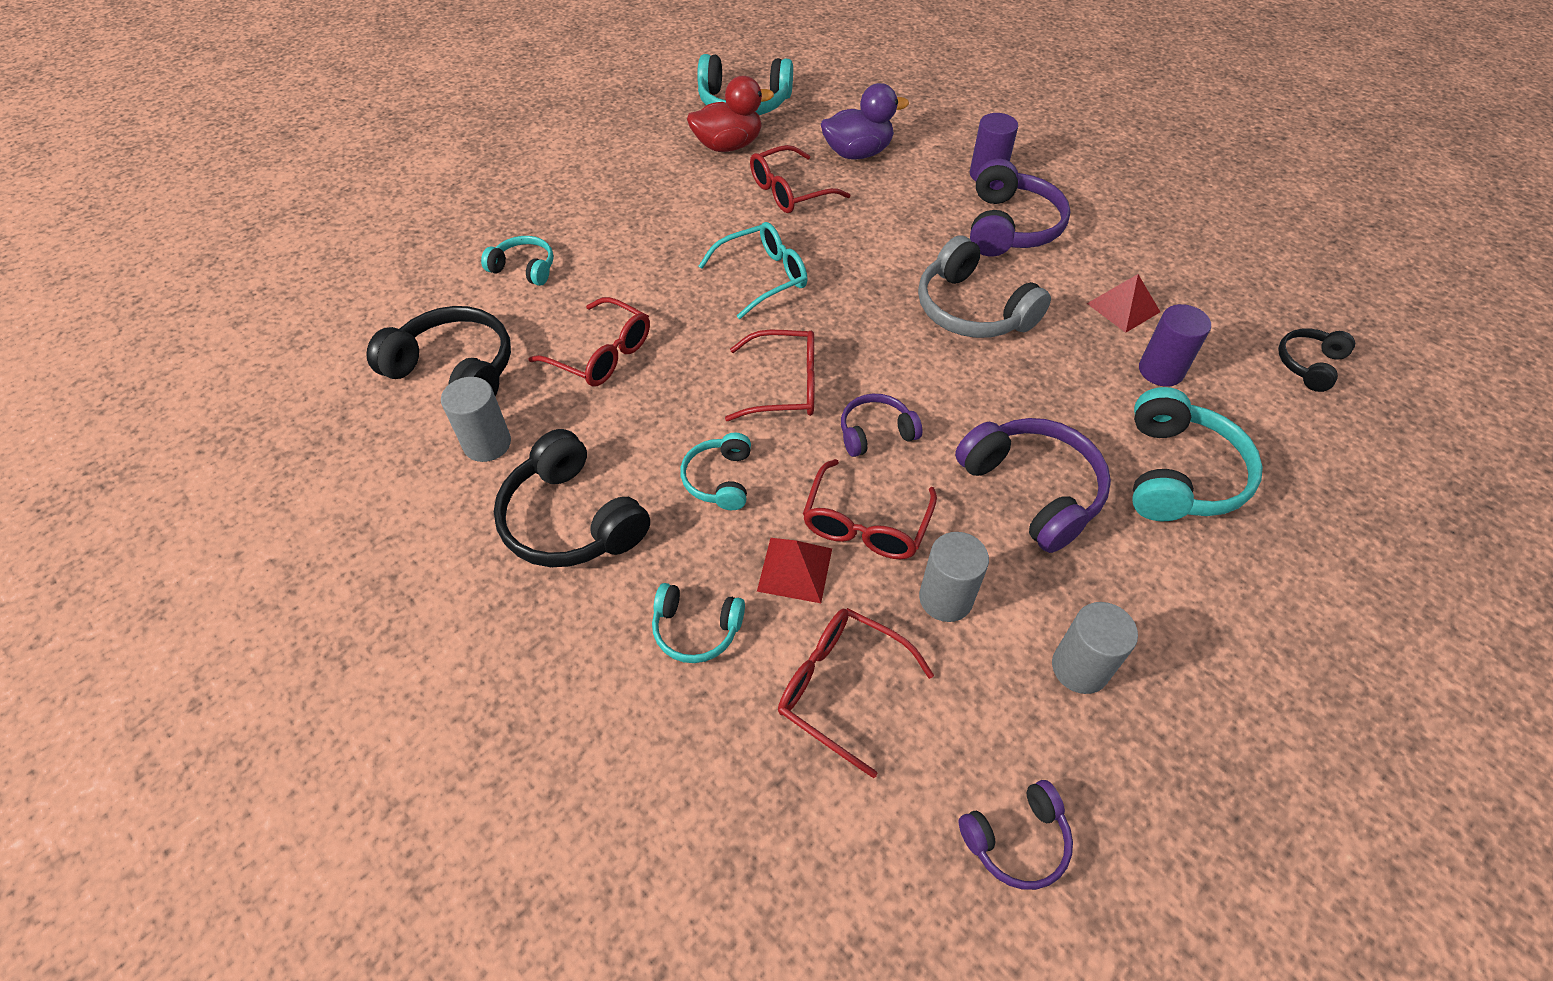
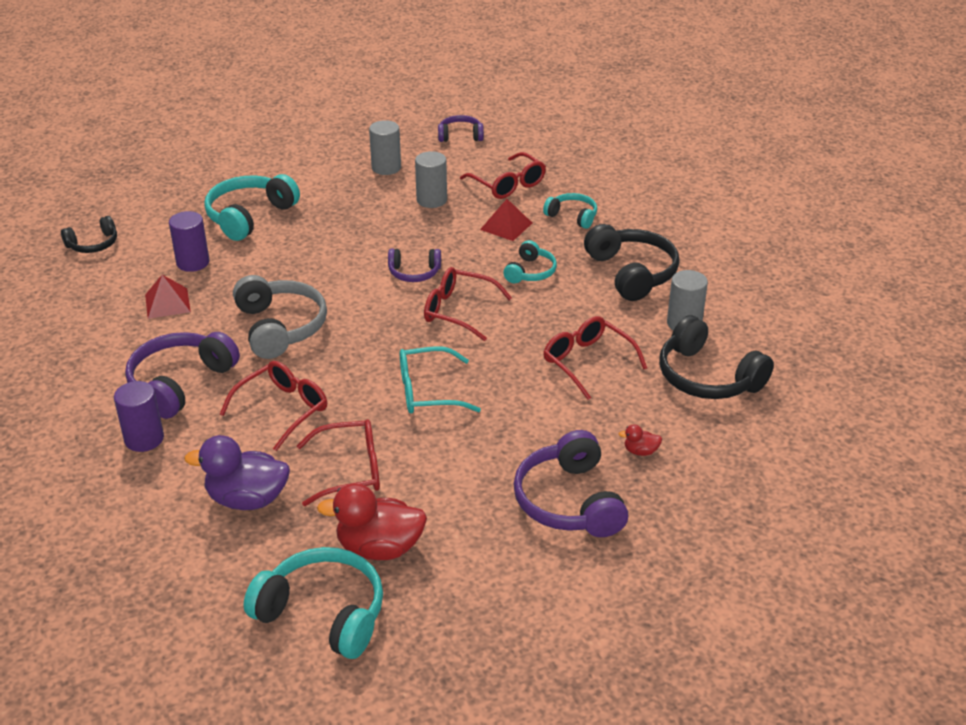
camera: 160 degrees left, 15 degrees down
turquoise headphones [481,236,554,286] -> red duck [619,424,662,456]
red glasses [803,459,937,559] -> red glasses moved to [220,361,327,451]
purple headphones [955,418,1111,553] -> purple headphones moved to [513,430,628,537]

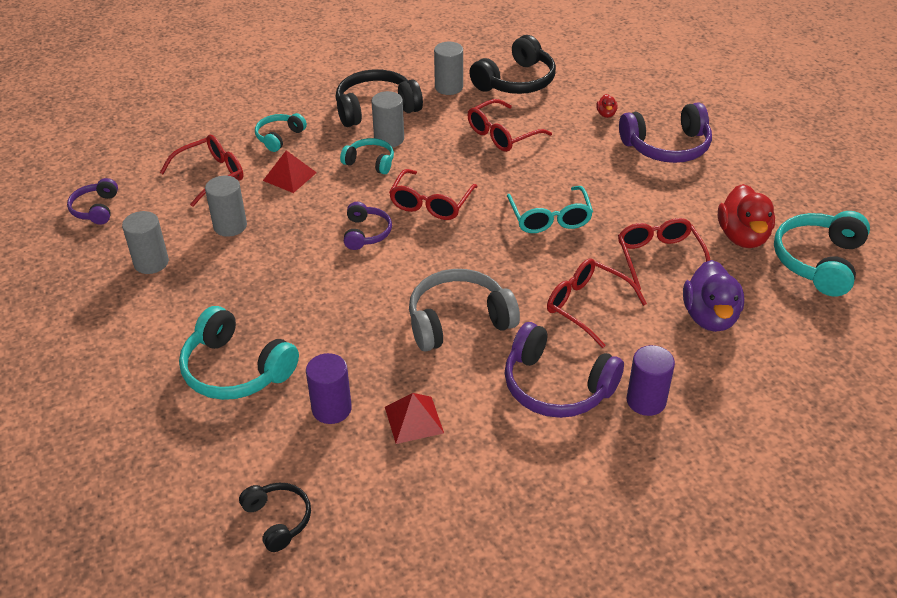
camera: 90 degrees left, 5 degrees up
none -> grey cylinder [371,91,404,147]

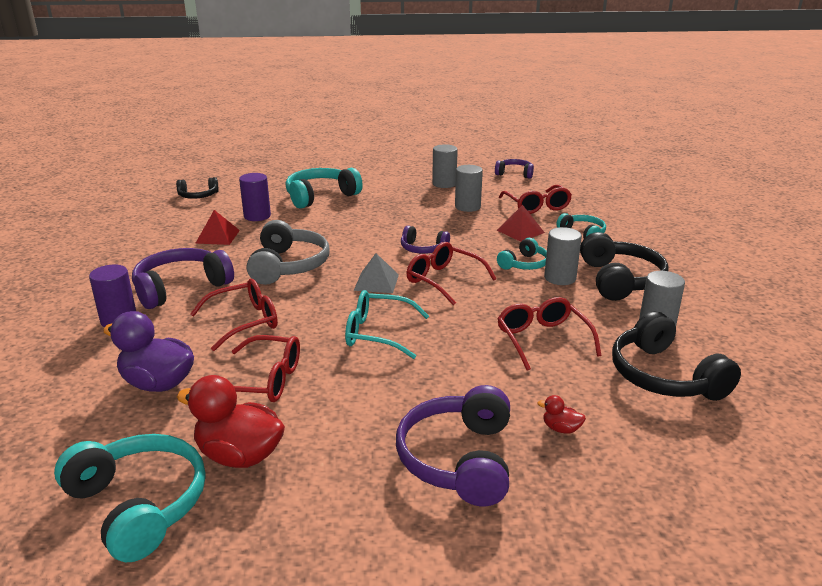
camera: 110 degrees right, 15 degrees down
none -> grey pyramid [354,253,399,293]

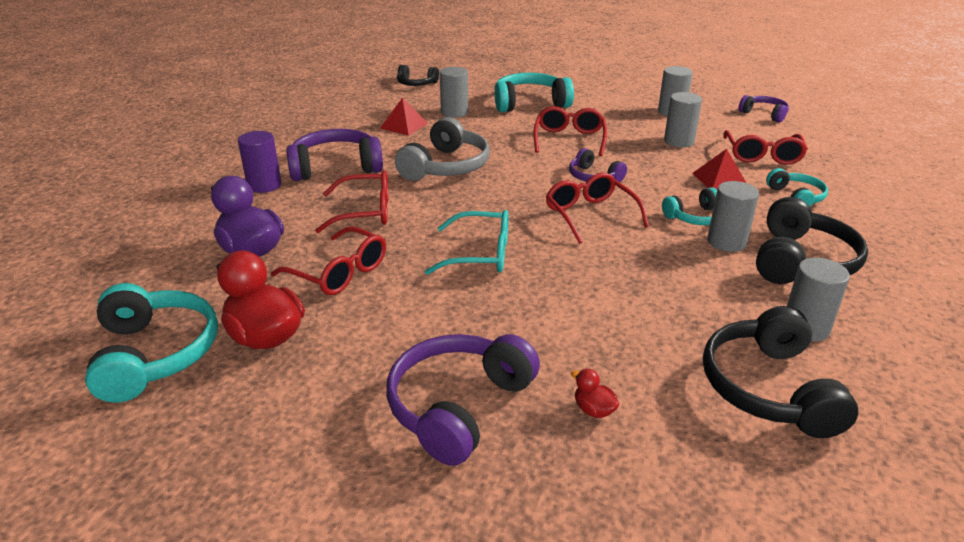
camera: 25 degrees right, 5 degrees up
purple cylinder [239,173,271,221] -> grey cylinder [440,67,468,118]
turquoise glasses [345,290,429,359] -> turquoise glasses turned 150 degrees clockwise [425,210,509,275]
grey pyramid [354,253,399,293] -> none
red glasses [497,297,602,370] -> red glasses moved to [533,106,607,156]

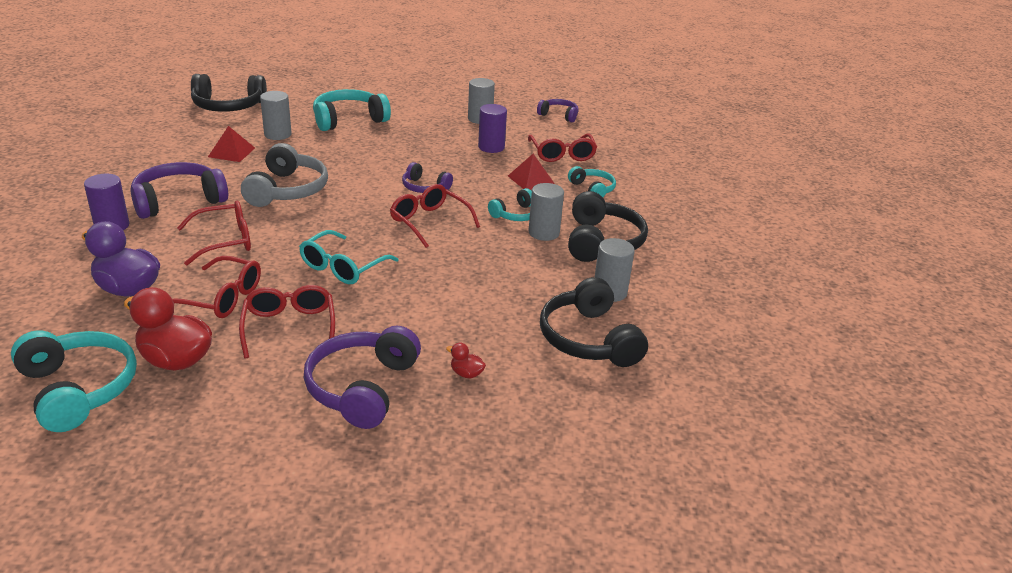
camera: 20 degrees left, 0 degrees up
black headphones [397,65,439,86] -> black headphones [191,74,267,112], size x1.75
turquoise glasses [425,210,509,275] -> turquoise glasses turned 135 degrees clockwise [299,230,399,284]
red glasses [533,106,607,156] -> red glasses moved to [239,285,335,359]
grey cylinder [664,92,702,147] -> purple cylinder [478,104,507,153]

